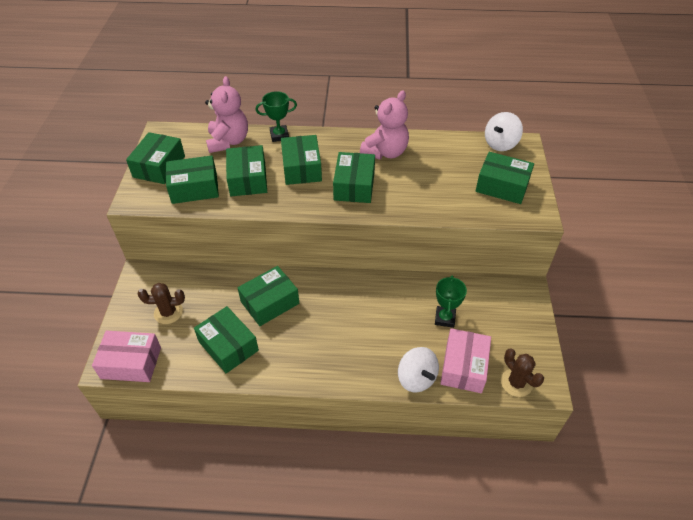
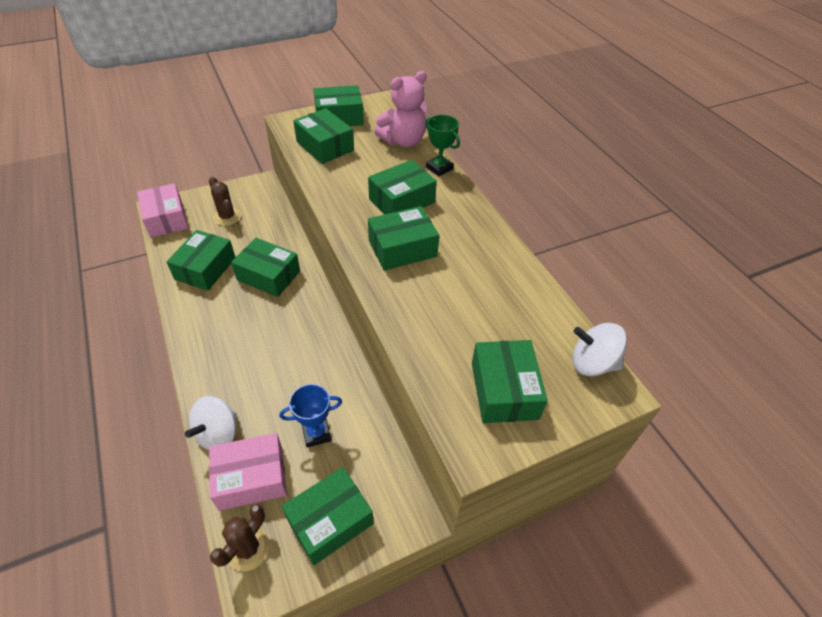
camera: 60 degrees right, 0 degrees up
green box [226,145,267,196] -> green box moved to [282,467,374,566]
pink teddy bear [360,90,409,160] -> none
green trophy [435,275,467,328] -> blue trophy [279,384,342,448]

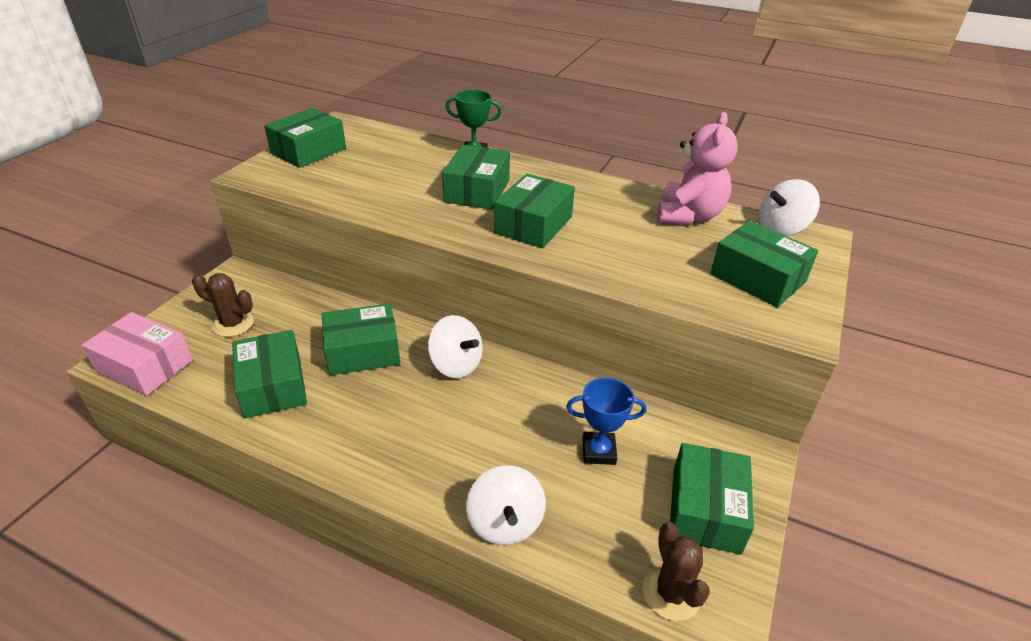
camera: 40 degrees left, 10 degrees down
pink box [209,433,287,511] -> none
blue trophy [279,384,342,448] -> blue trophy turned 60 degrees clockwise [566,377,646,465]
green box [293,108,354,164] -> none
pink teddy bear [374,71,427,147] -> pink teddy bear moved to [657,112,738,225]
none -> white spinning top [428,315,483,378]

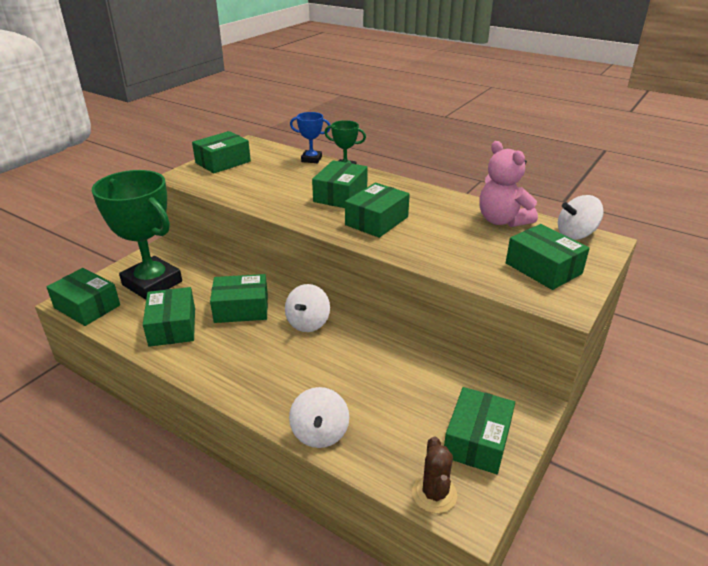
camera: 10 degrees right, 5 degrees down
pink box [82,312,193,396] -> green box [47,268,120,326]
brown cactus [192,273,254,337] -> green trophy [92,170,182,300]
white spinning top [428,315,483,378] -> white spinning top turned 60 degrees clockwise [285,284,330,332]
blue trophy [566,377,646,465] -> blue trophy moved to [290,112,331,163]
pink teddy bear [657,112,738,225] -> pink teddy bear turned 120 degrees clockwise [480,141,538,227]

